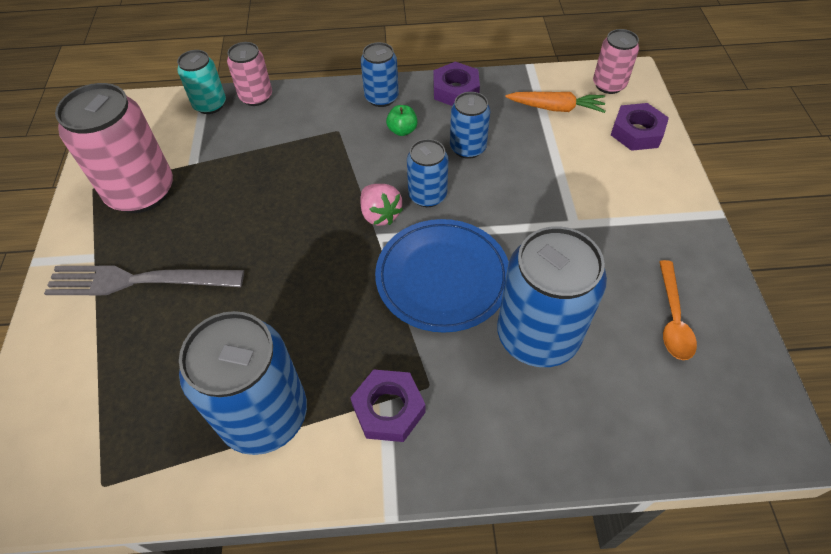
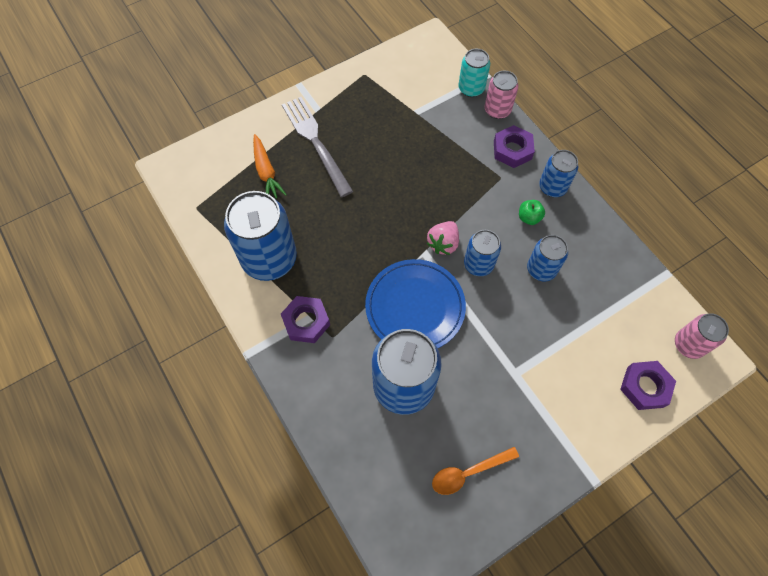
camera: 60 degrees right, 10 degrees up
pink can [55,83,173,213] -> none
purple nut [433,62,480,106] -> purple nut moved to [494,125,535,168]
orange carrot [505,92,606,113] -> orange carrot moved to [253,134,287,199]

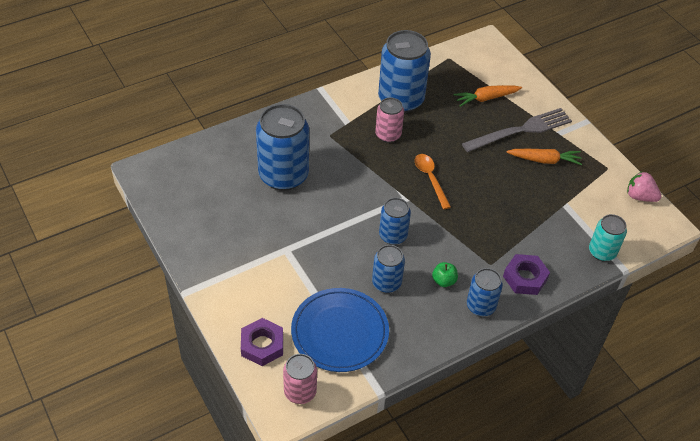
camera: 90 degrees right, 15 degrees down
purple nut [281,296,330,343] -> none
blue plate [365,259,466,348] -> blue plate moved to [291,288,389,372]
pink strawberry [427,221,459,255] -> pink strawberry moved to [627,171,661,202]
orange spoon [432,447,519,495] -> orange spoon moved to [415,154,451,209]
pink can [485,71,518,119] -> pink can moved to [375,97,404,143]
none -> orange carrot [506,149,582,165]

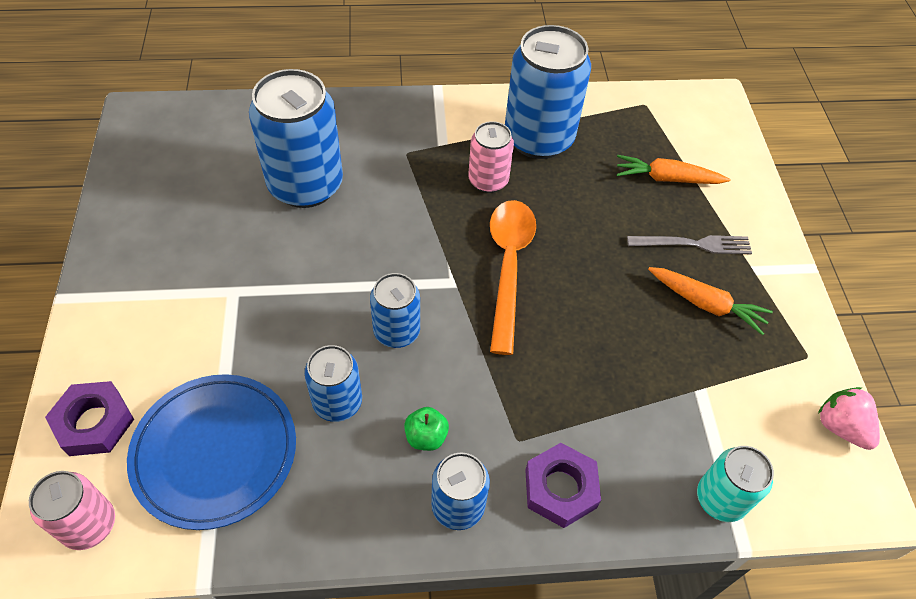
camera: 25 degrees right, 5 degrees up
orange spoon [415,154,451,209] -> orange spoon [490,200,536,355], size x1.55
grey fork [462,108,572,152] -> grey fork [627,235,752,254], size x0.63

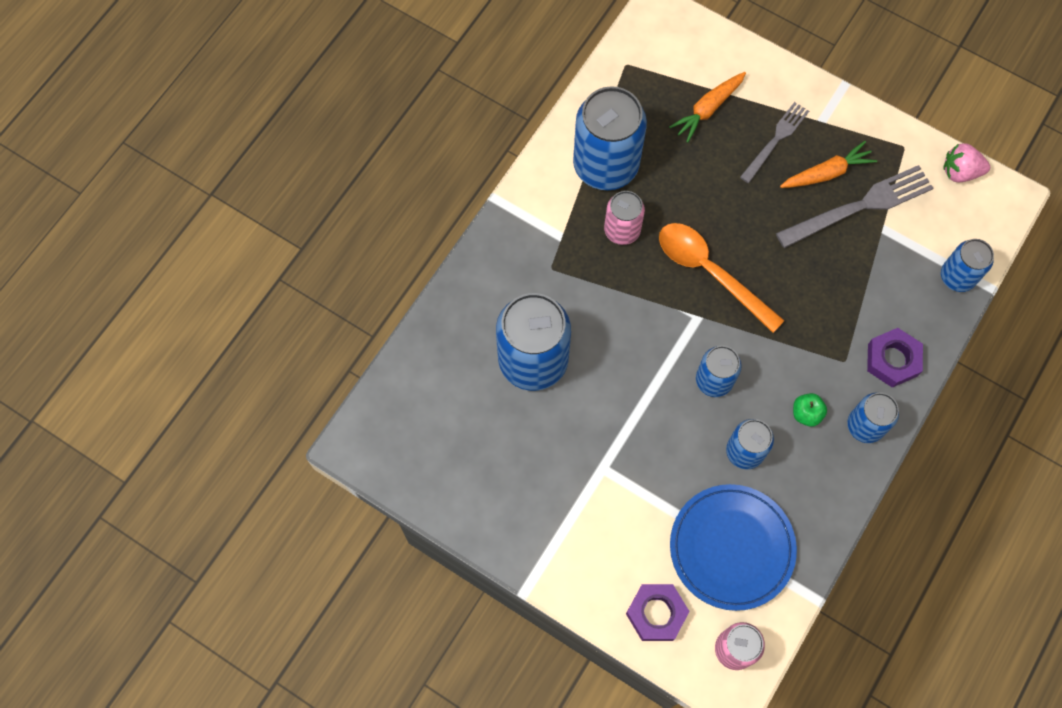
camera: 50 degrees left, 15 degrees up
turquoise can [697,446,774,522] -> blue can [941,239,994,292]
none -> grey fork [776,165,933,248]

